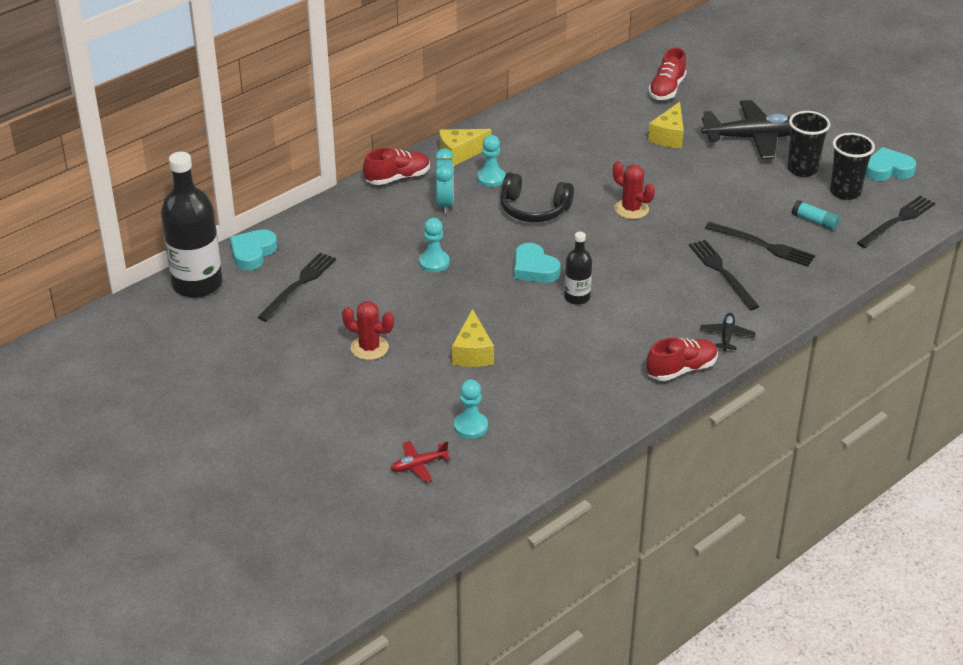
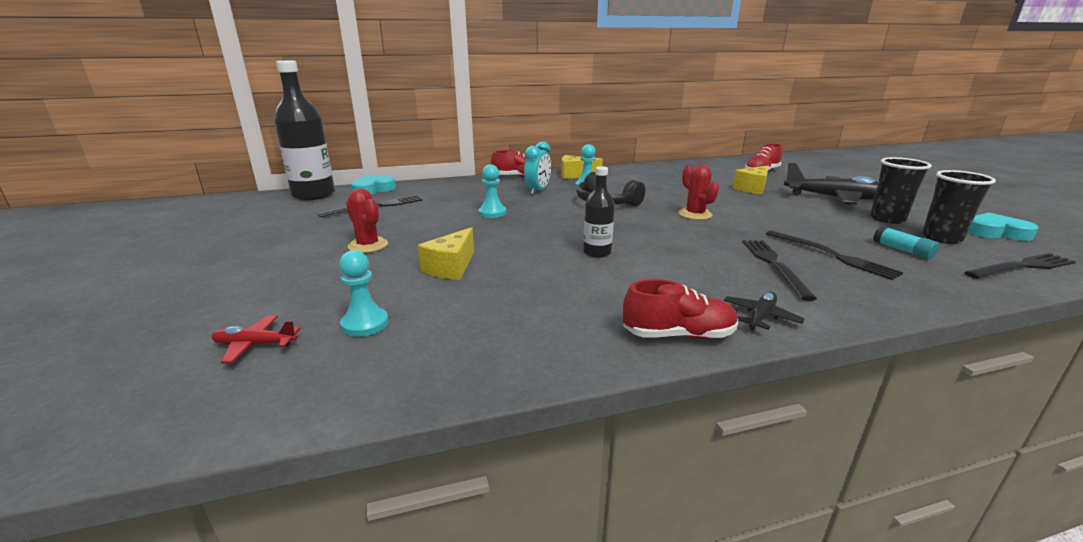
camera: 25 degrees right, 15 degrees down
turquoise heart [514,243,561,283] -> none

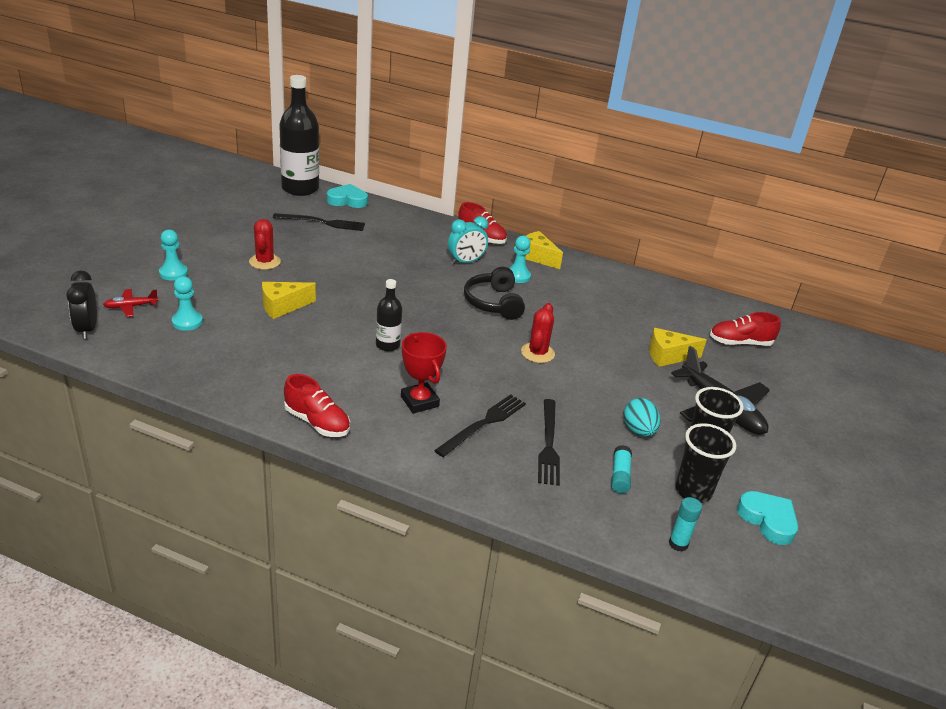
camera: 35 degrees right, 10 degrees up
red plane [211,316,301,364] -> red plane turned 60 degrees counterclockwise [103,289,158,317]
turquoise pawn [478,164,506,218] -> turquoise pawn moved to [159,229,188,280]
black plane [724,292,805,330] -> none
black fork [964,253,1076,279] -> turquoise glue stick [669,497,702,552]
none -> black clock [67,270,97,339]
none -> red trophy [401,332,447,413]
none -> turquoise egg [624,398,660,437]

